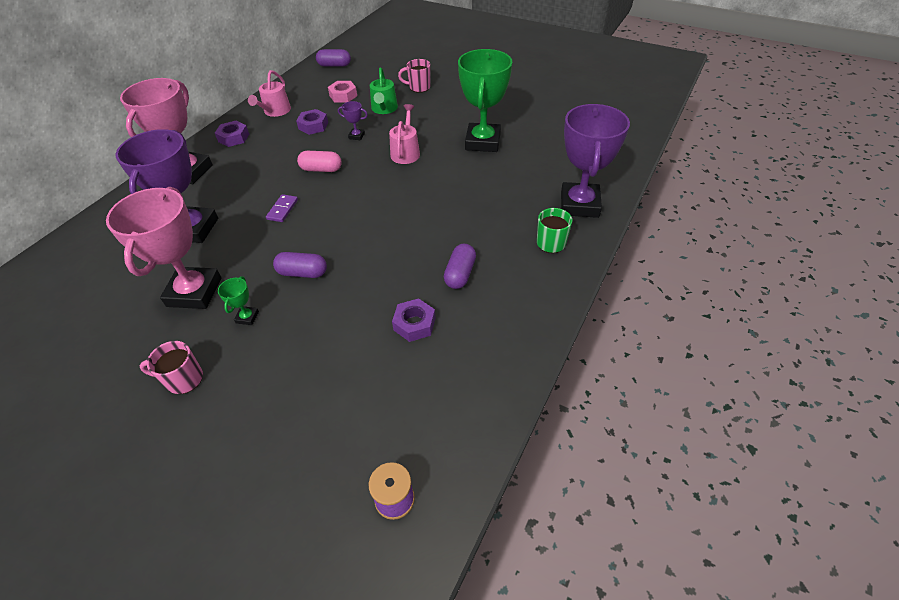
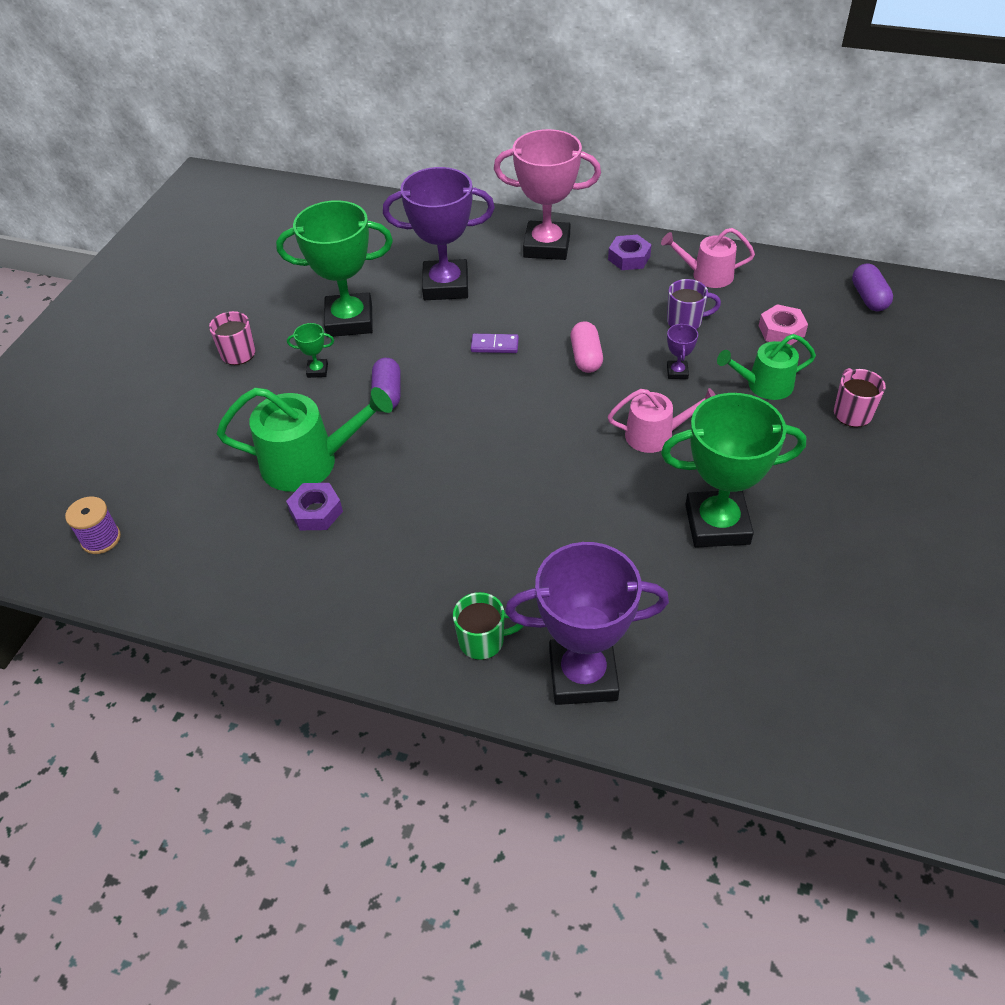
camera: 80 degrees right, 0 degrees up
pink trophy [106,187,222,309] -> green trophy [276,200,393,337]
purple nut [296,109,328,135] -> purple mug [667,279,721,330]
purple capsule [444,244,476,289] -> none
none -> green watering can [217,387,393,492]

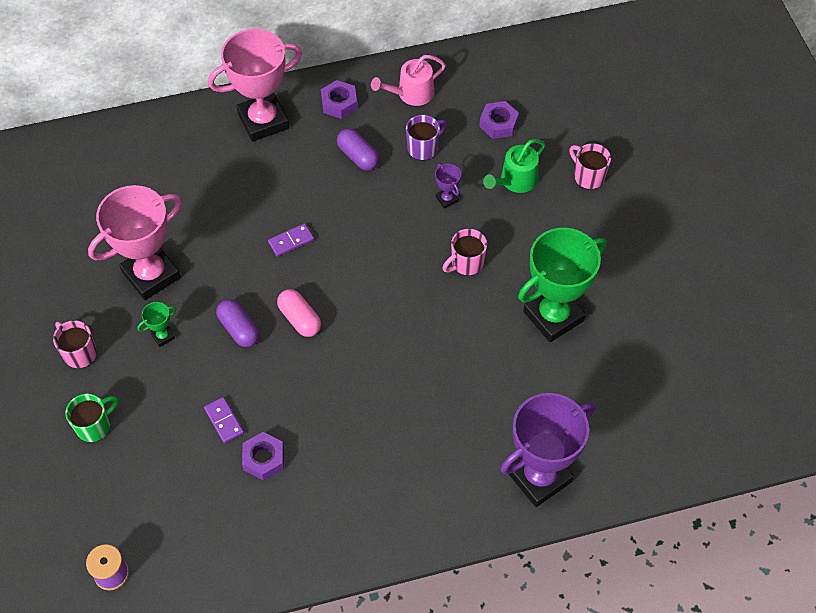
camera: 35 degrees left, 10 degrees up
green watering can [217,387,393,492] -> purple domino [204,397,244,443]
green trophy [276,200,393,337] -> pink trophy [88,185,182,300]
purple trophy [383,167,495,300] -> none
green mug [453,592,523,660] -> green mug moved to [65,394,118,442]
pink capsule [570,321,603,373] -> pink capsule moved to [277,289,321,337]
pink watering can [608,388,715,453] -> pink mug [442,229,487,275]
pink nut [759,304,808,345] -> purple nut [479,101,519,139]
purple capsule [852,264,893,311] -> purple capsule moved to [337,128,379,171]

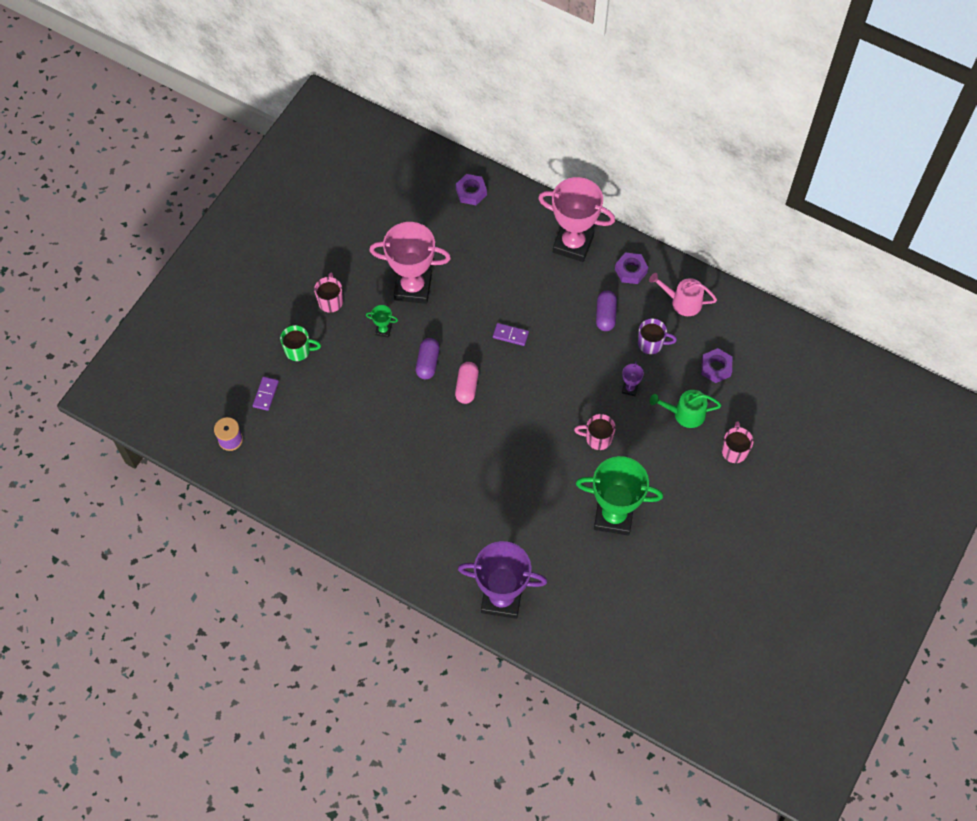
camera: 45 degrees right, 5 degrees up
purple domino [204,397,244,443] -> purple domino moved to [253,377,279,411]
purple nut [242,432,284,481] -> purple nut moved to [456,174,487,205]

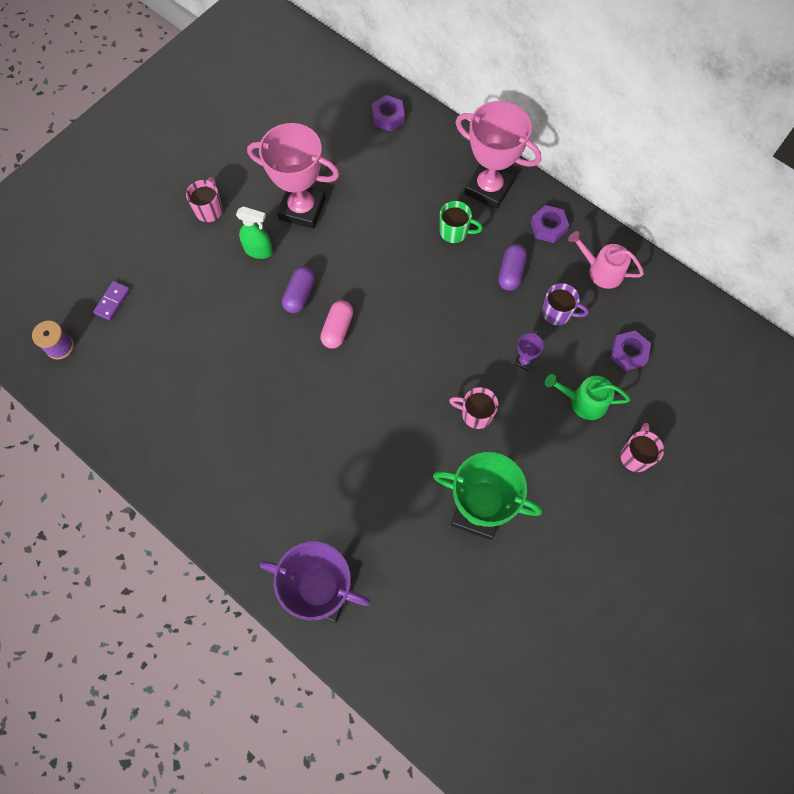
camera: 10 degrees right, 5 degrees up
green mug [280,325,321,361] -> green mug moved to [440,201,483,243]
green trophy [366,305,398,338] -> green spray bottle [236,207,273,259]
purple domino [493,323,529,346] -> none

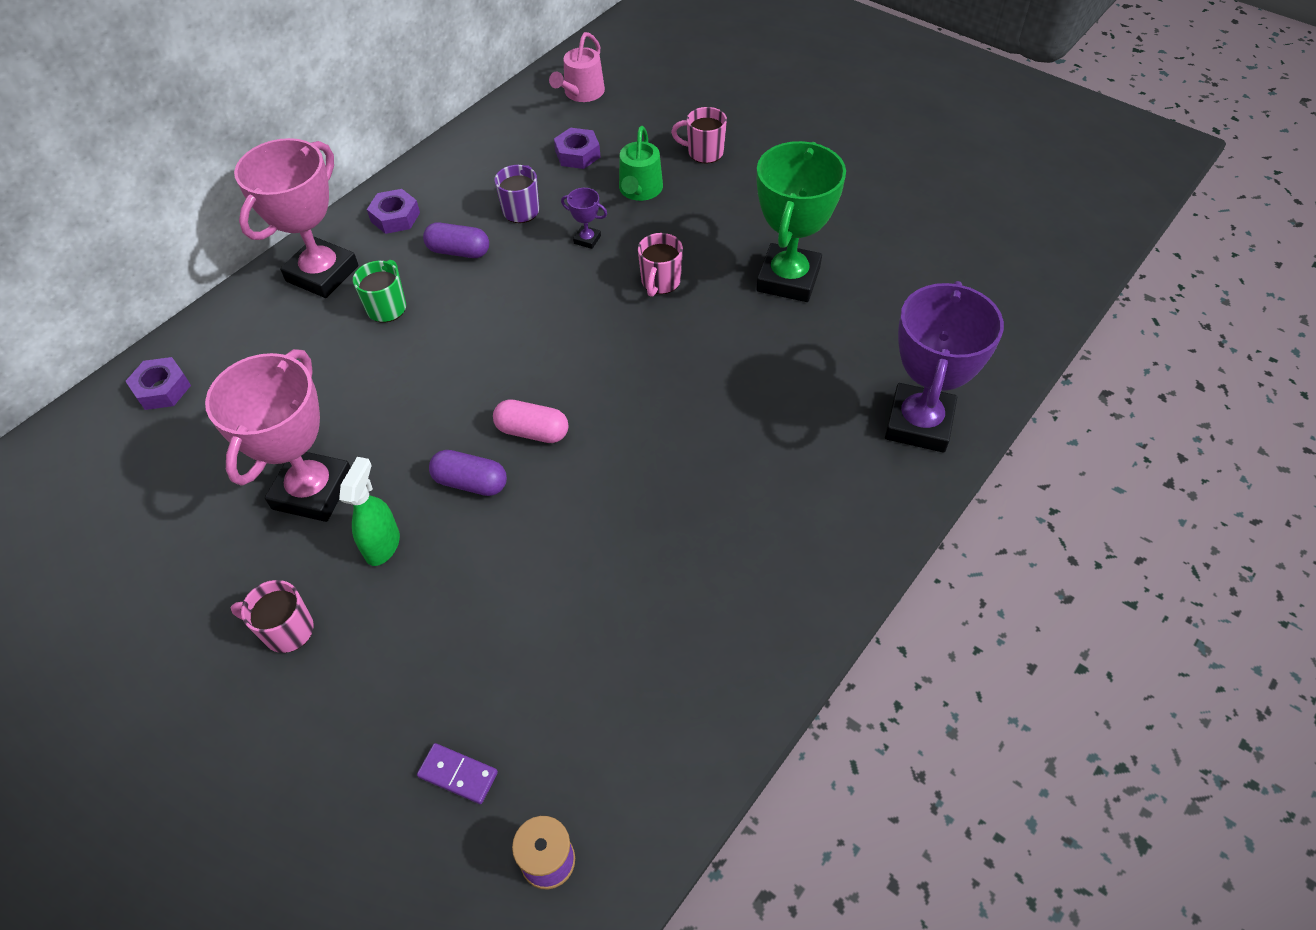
camera: 90 degrees left, 15 degrees down
pink watering can [568,231,644,289] -> pink watering can moved to [549,32,605,102]

